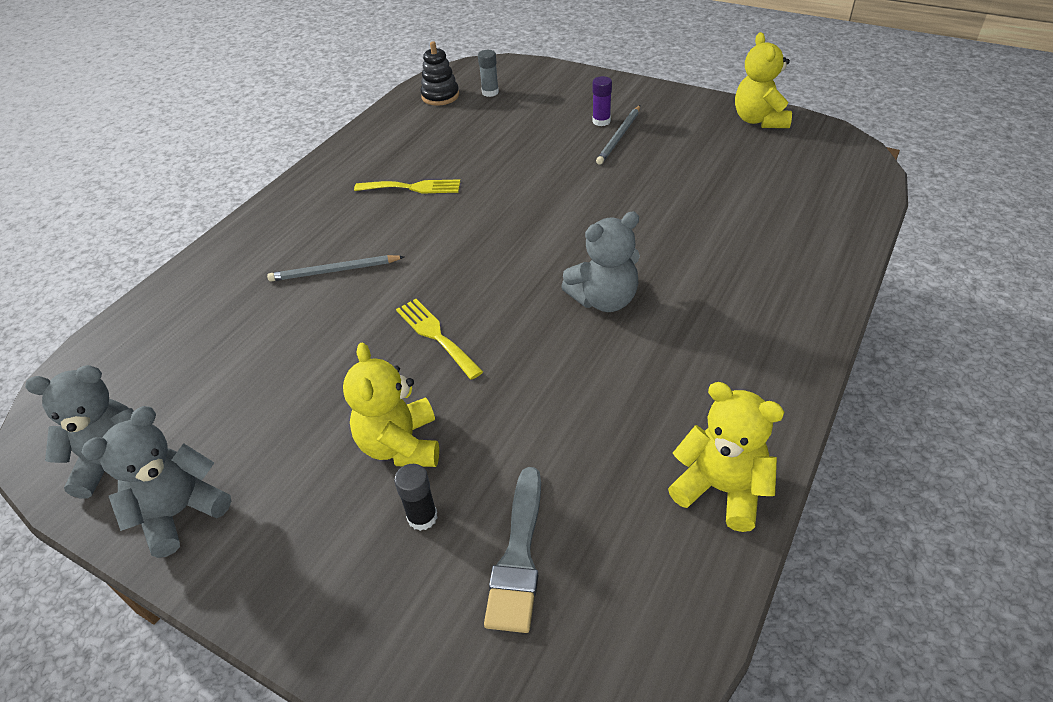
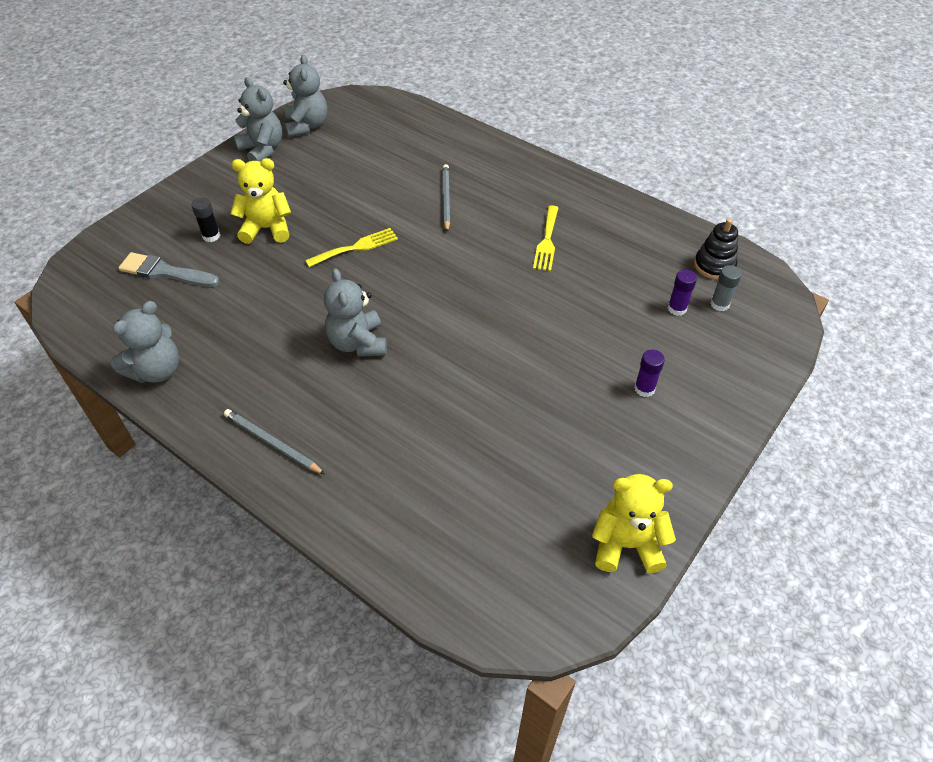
camera: 95 degrees right, 5 degrees up
grey pencil [596,105,640,165] -> grey pencil moved to [224,409,325,474]
yellow teddy bear [668,382,784,532] -> grey teddy bear [111,301,179,383]
none -> purple glue stick [668,269,697,316]

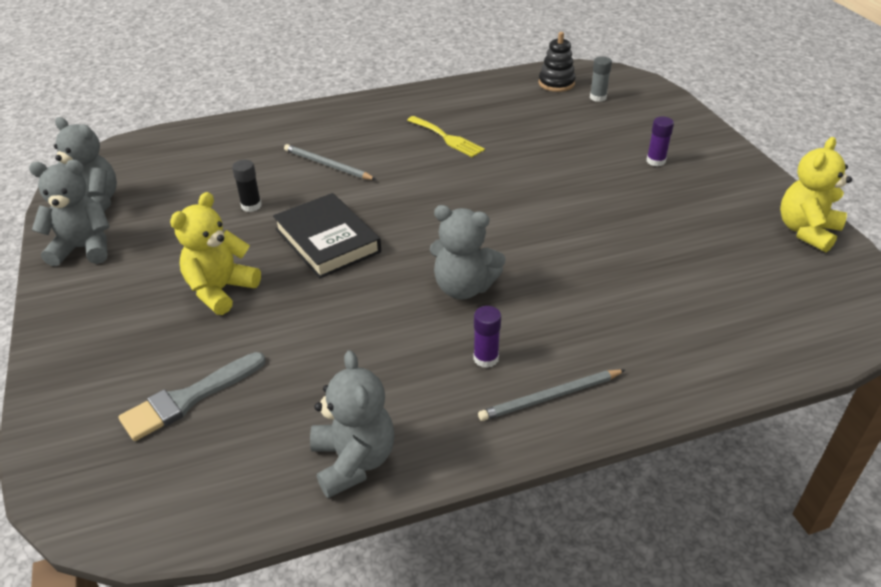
camera: 55 degrees left, 10 degrees down
black glue stick [191,197,220,242] -> black glue stick moved to [232,160,262,212]
yellow fork [305,228,398,267] -> black book [273,193,381,279]
purple glue stick [668,269,697,316] -> purple glue stick moved to [473,306,501,368]

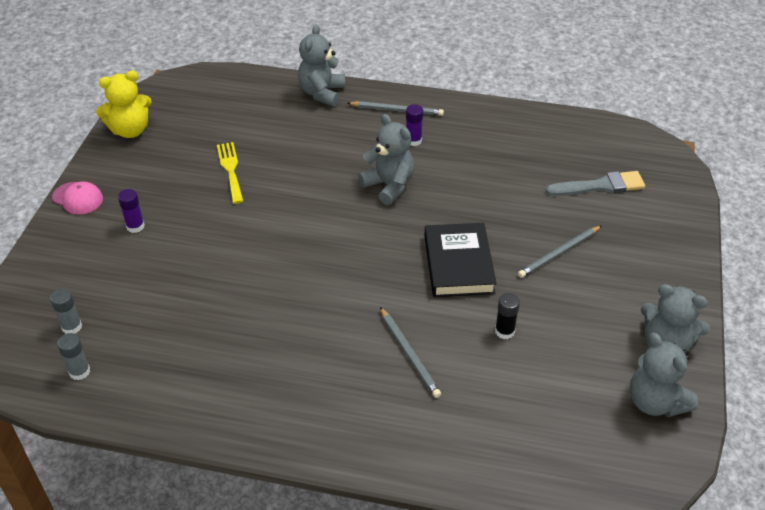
camera: 150 degrees left, 5 degrees up
yellow teddy bear [170,192,261,315] -> grey pencil [518,226,601,278]
grey teddy bear [310,350,395,498] -> grey teddy bear moved to [298,25,345,106]
yellow fork [407,116,485,157] -> yellow fork moved to [217,142,243,204]
black stacking toy [539,32,576,92] -> grey glue stick [57,333,90,380]
none -> pink cap [52,181,103,214]

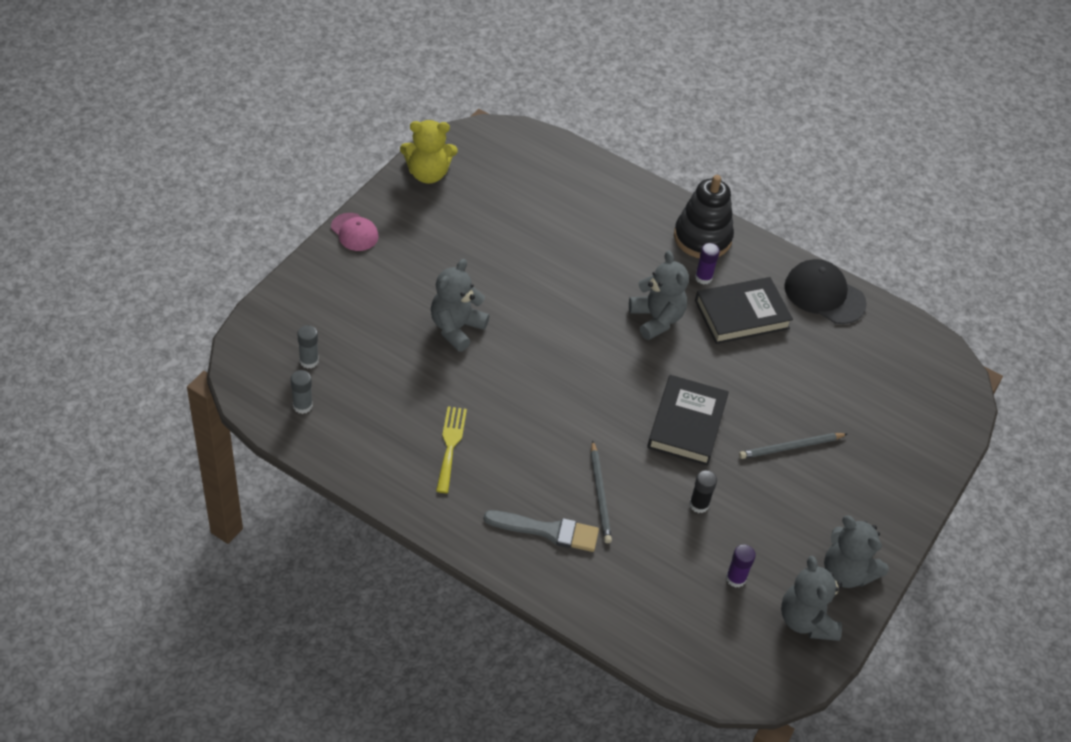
camera: 15 degrees right, 5 degrees up
purple glue stick [118,189,145,233] -> purple glue stick moved to [726,544,756,588]
yellow fork [217,142,243,204] -> yellow fork moved to [436,406,467,493]
grey teddy bear [298,25,345,106] -> grey teddy bear moved to [431,259,490,352]
grey pencil [348,101,444,116] -> black stacking toy [674,175,734,258]
grey brush [546,171,645,196] -> grey brush moved to [483,510,599,552]
none -> black book [695,277,793,344]
none -> black cap [784,259,867,324]

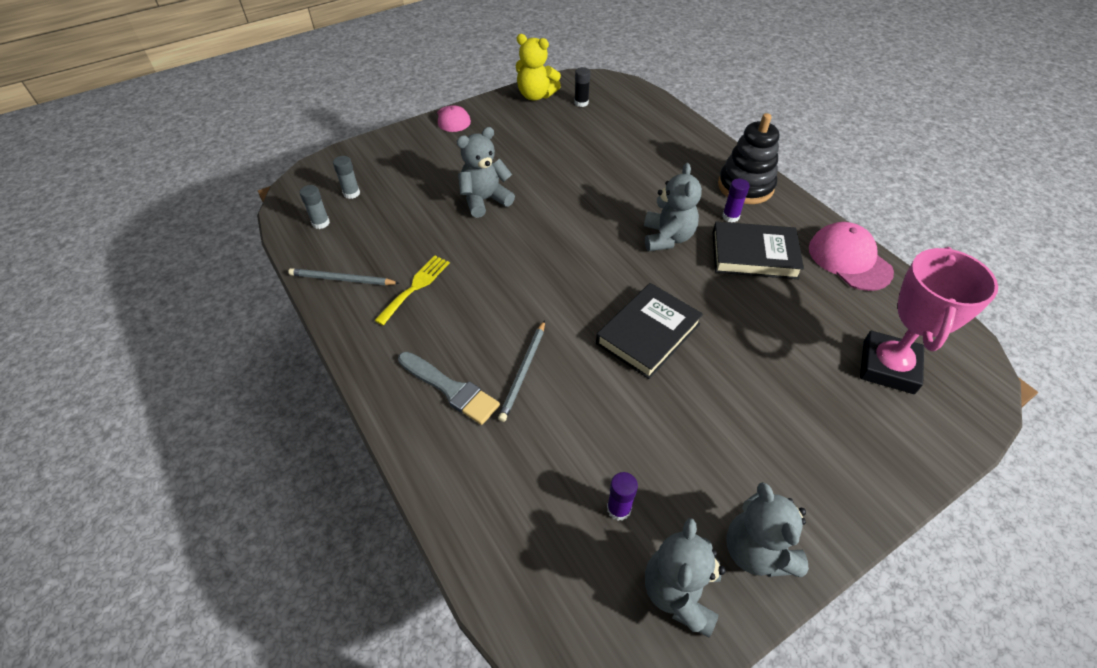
camera: 30 degrees right, 0 degrees up
black glue stick [689,470,717,513] -> black glue stick moved to [574,67,591,107]
grey pencil [739,433,847,459] -> grey pencil moved to [288,268,399,286]
black cap [784,259,867,324] -> pink cap [809,222,894,291]
none -> pink trophy [860,247,998,394]

